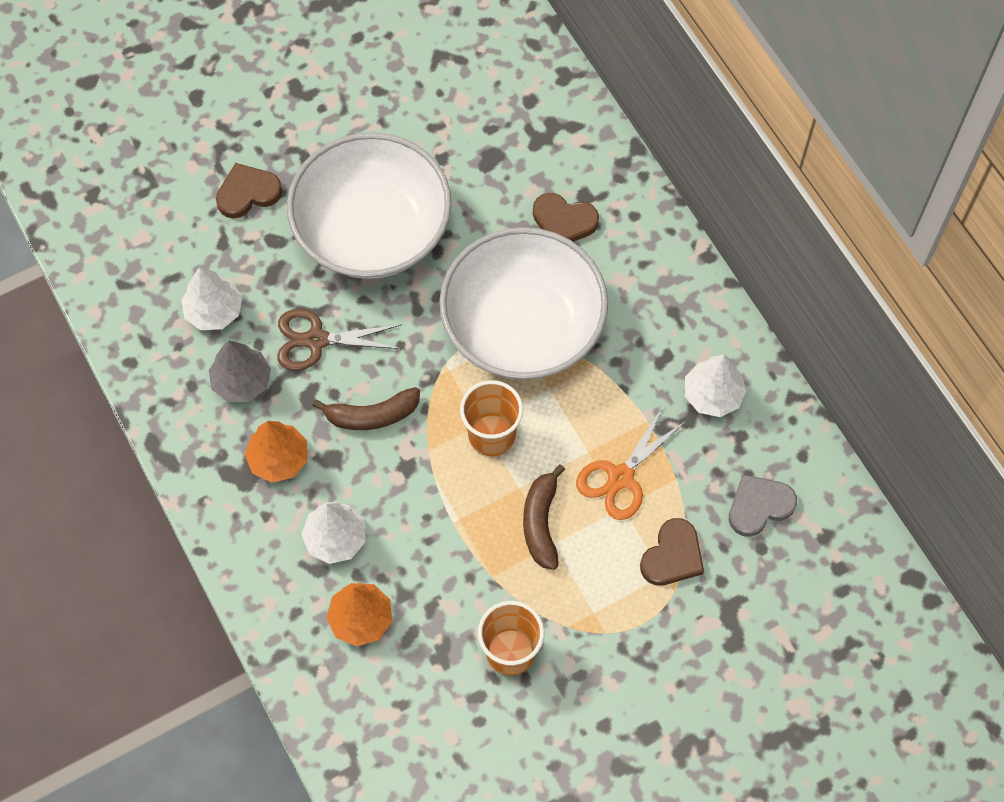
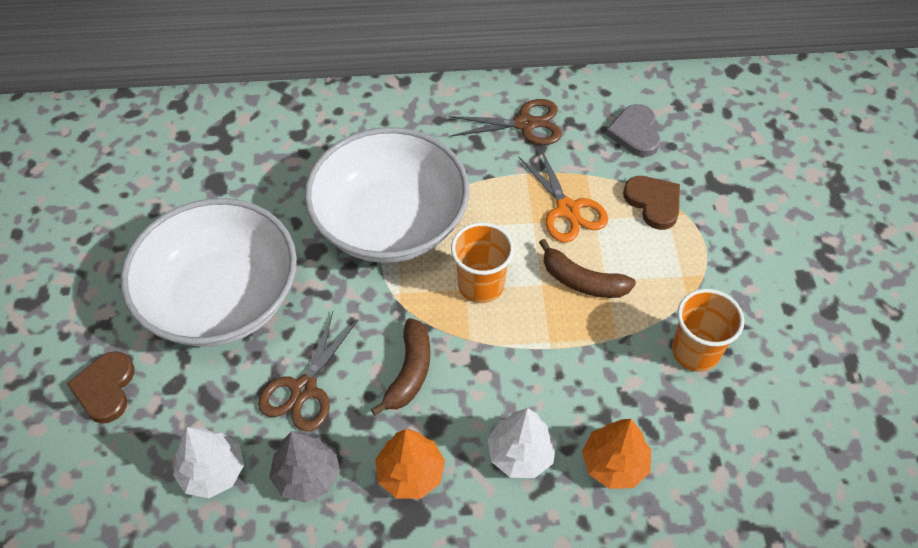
camera: 65 degrees left, 10 degrees down
brown heart [533,193,599,242] -> none
white tree [685,355,747,417] -> brown scissors [449,99,562,145]

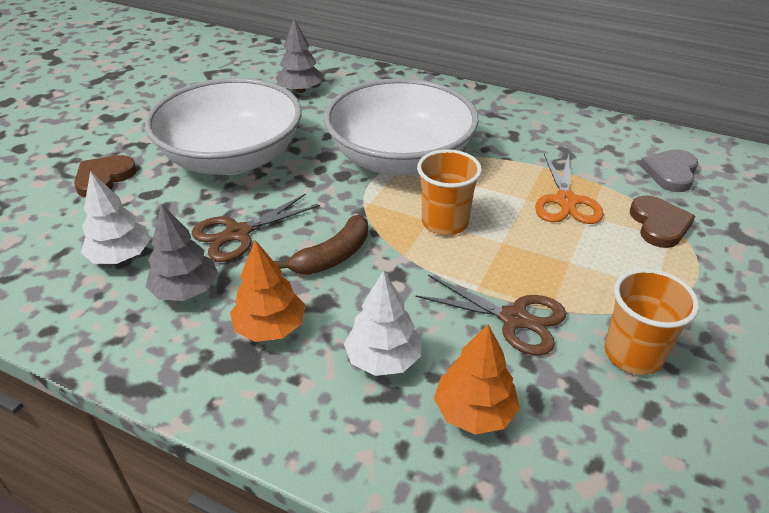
camera: 30 degrees right, 15 degrees down
brown scissors [449,99,562,145] -> brown scissors moved to [415,275,566,356]
brown banana [539,239,636,298] -> none
none -> grey tree [276,19,323,93]

